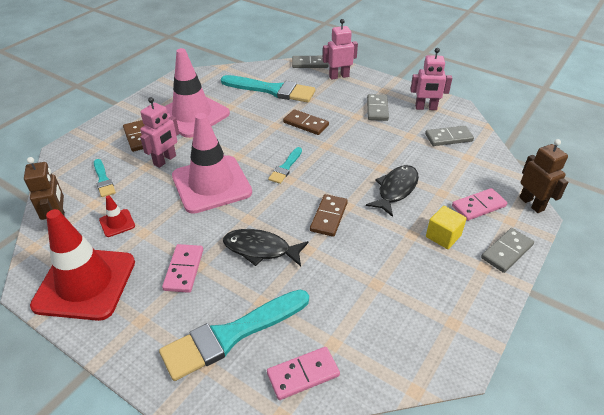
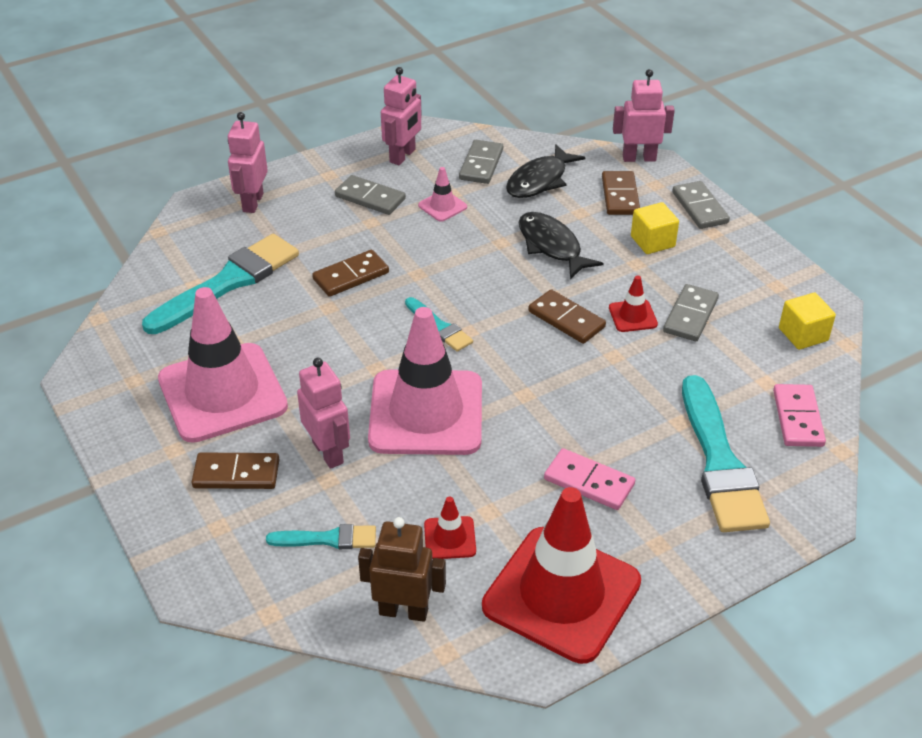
camera: 65 degrees left, 0 degrees up
black fish [223,229,309,266] -> black fish moved to [506,144,586,198]
grey domino [292,56,329,68] -> grey domino moved to [663,284,719,341]
pink domino [452,188,507,221] -> brown domino [602,171,640,215]
brown robot [519,139,568,213] -> pink robot [613,69,675,162]
none -> pink traffic cone [418,167,467,222]
none -> red traffic cone [609,275,658,332]
none -> yellow cube [779,293,836,350]

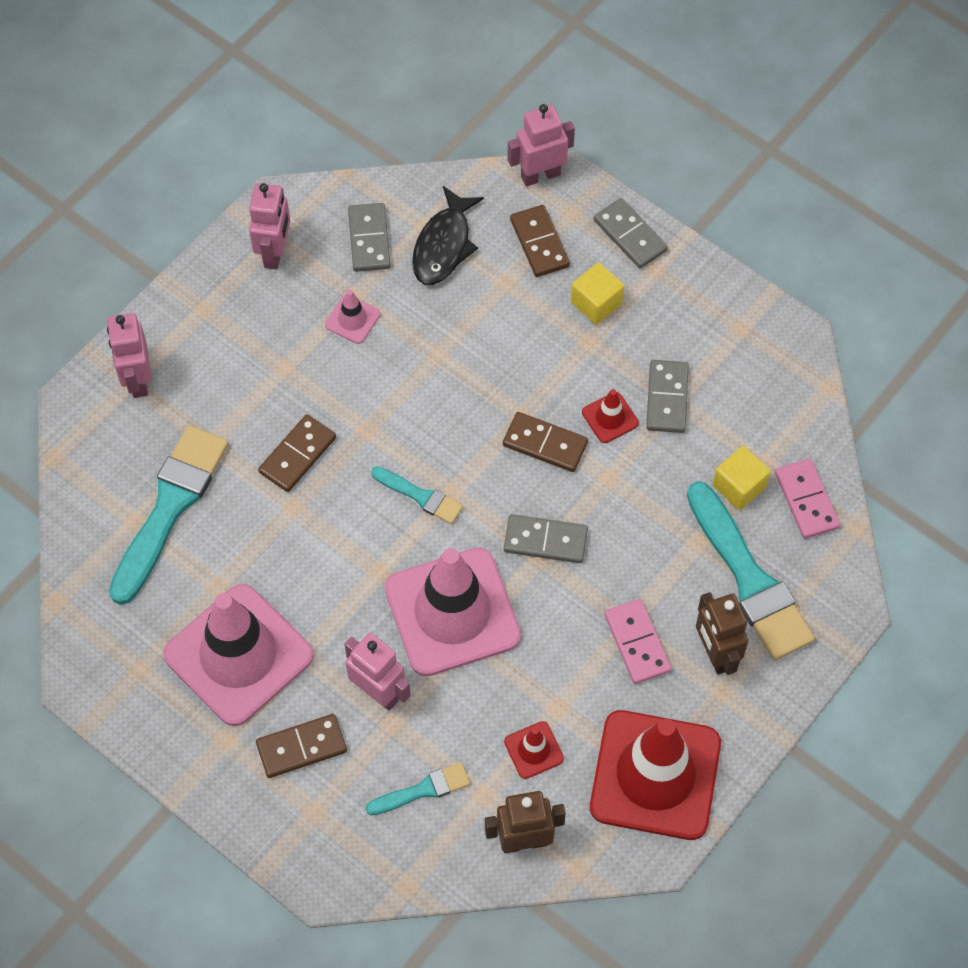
camera: 20 degrees left, 20 degrees up
grey domino [335,175,406,215] -> grey domino moved to [504,514,588,563]
black fish [519,212,604,279] -> none
pink domino [544,448,635,510] -> pink domino turned 60 degrees clockwise [605,599,671,684]
yellow cube [779,293,836,350] -> yellow cube moved to [713,446,771,510]
none -> brown robot [696,592,748,675]

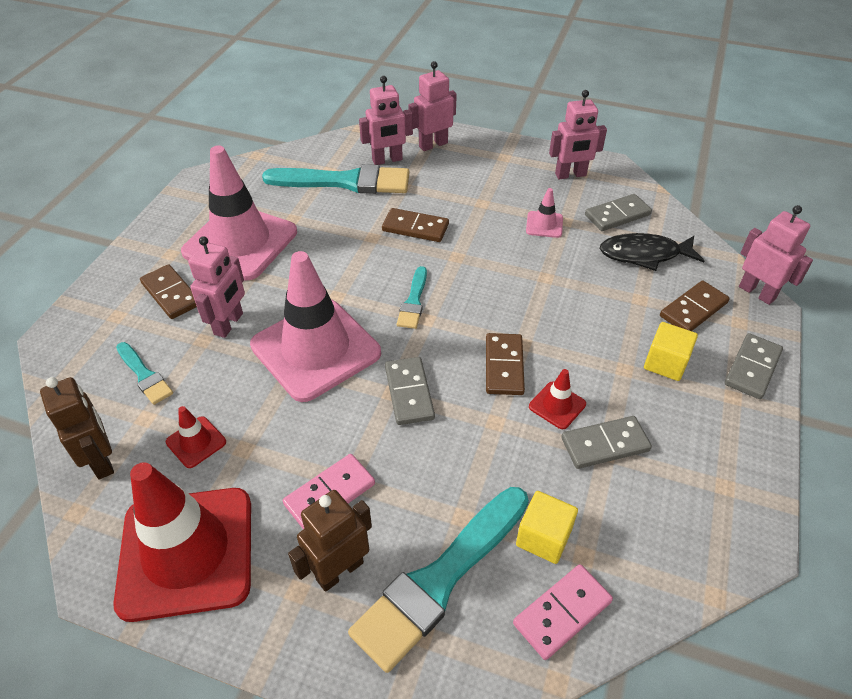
camera: 70 degrees right, 15 degrees down
none -> pink robot [359,76,413,165]

